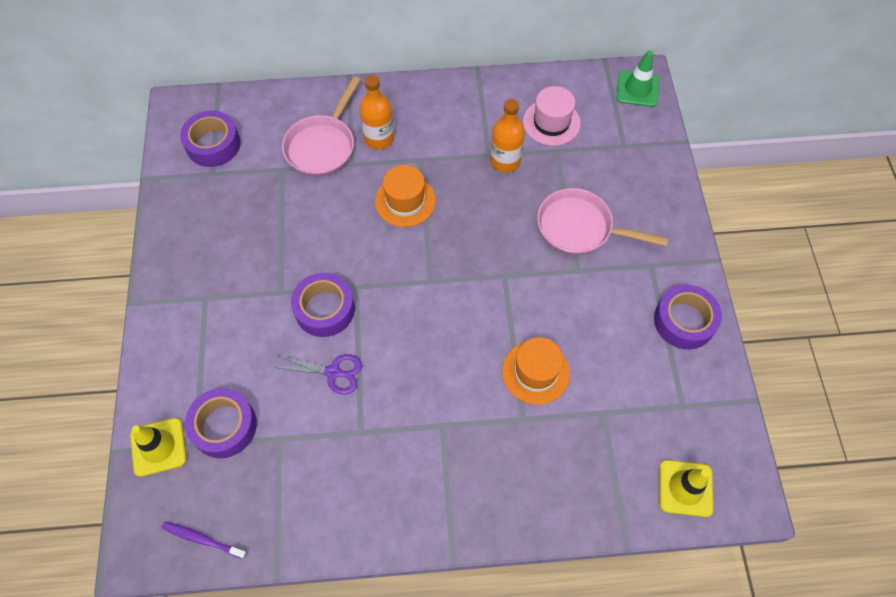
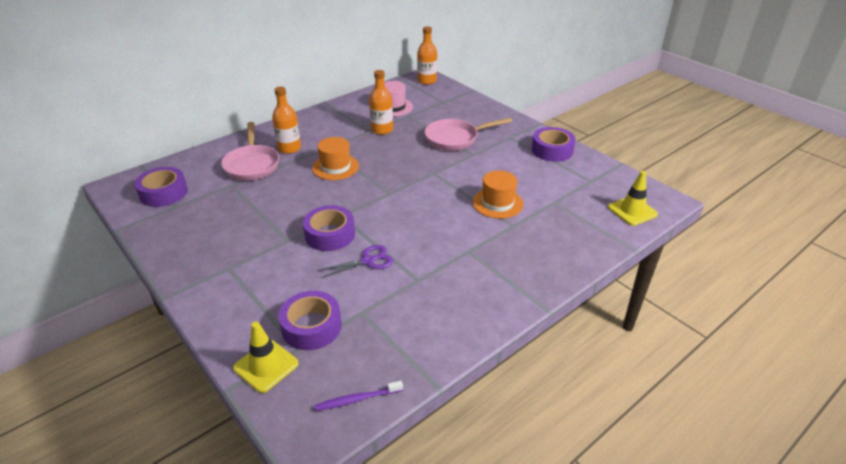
camera: 35 degrees left, 25 degrees down
green traffic cone [617,50,659,107] -> orange bottle [417,26,437,85]

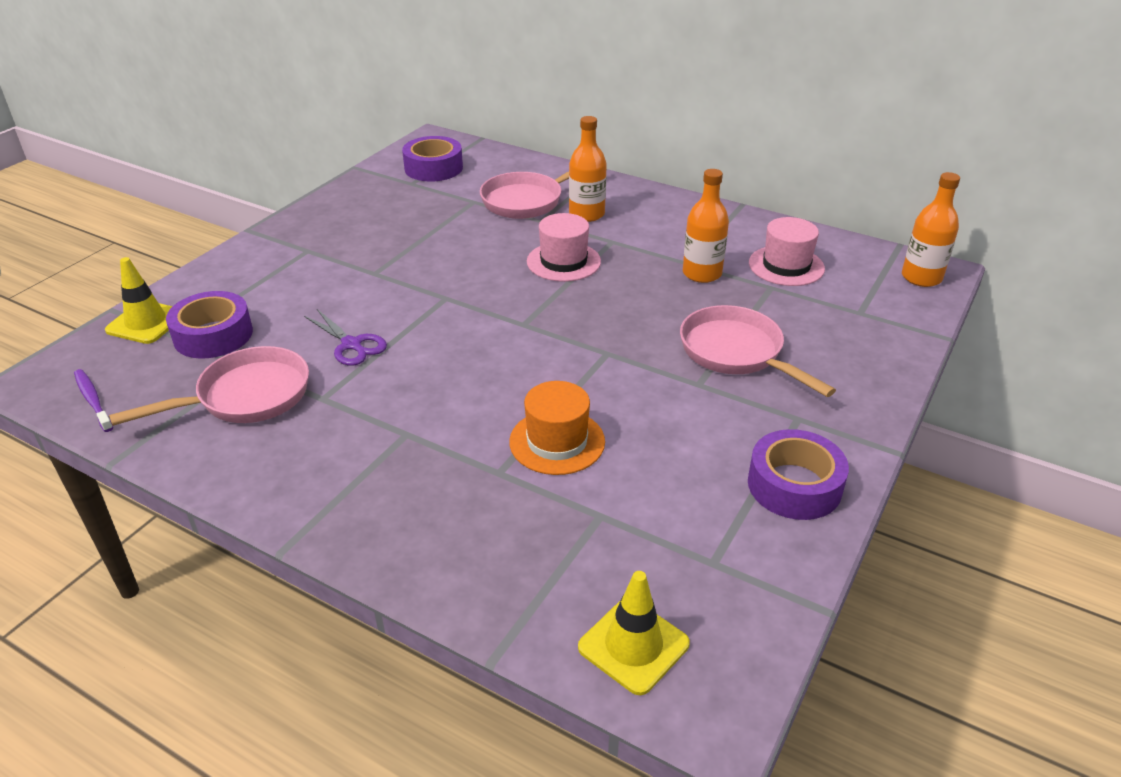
camera: 70 degrees right, 0 degrees up
purple tape [303,205,355,251] -> none
orange hat [312,137,359,180] -> pink hat [527,213,601,282]
none -> pink pan [109,346,309,426]

